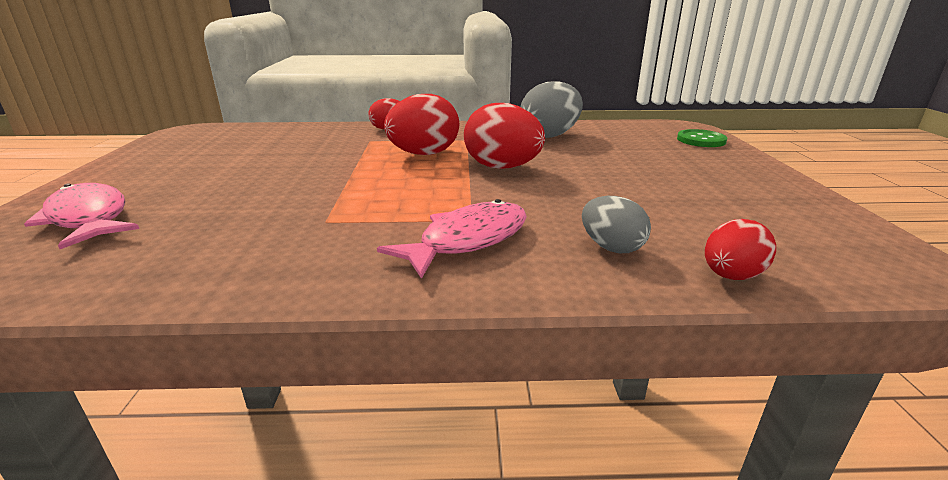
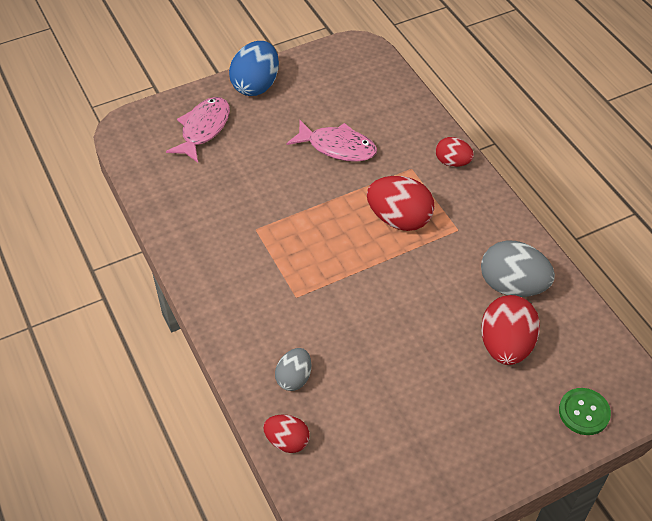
camera: 65 degrees right, 25 degrees up
pink fish [377,199,527,279] -> pink fish moved to [287,120,377,162]
red egg [464,103,545,169] -> red egg moved to [481,295,540,365]
none -> blue egg [229,41,279,96]

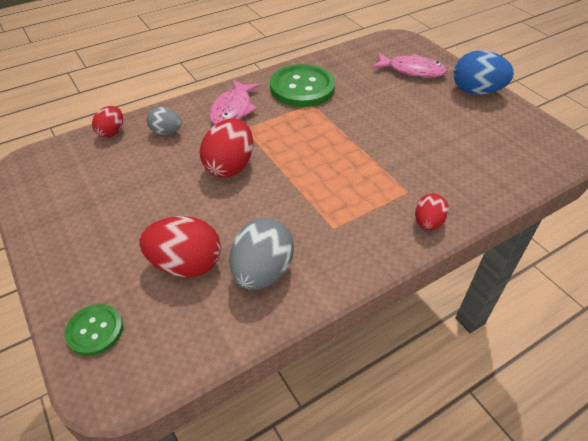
camera: 85 degrees right, 5 degrees down
pink fish [287,120,377,162] -> pink fish moved to [209,79,261,125]
red egg [367,176,435,231] -> red egg moved to [200,118,253,177]
none -> green button [270,64,335,107]

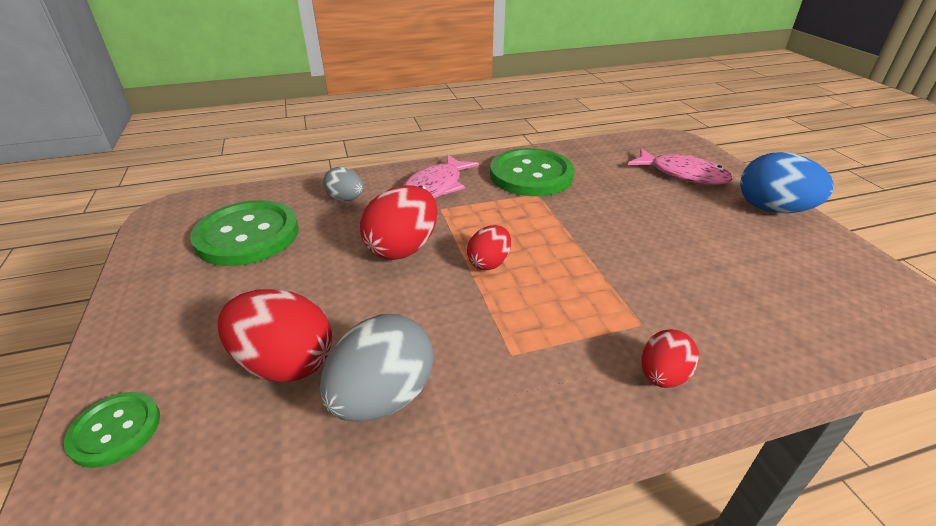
camera: 15 degrees right, 10 degrees down
red egg [92,106,123,138] -> red egg moved to [467,225,511,270]
none -> green button [190,200,299,266]

